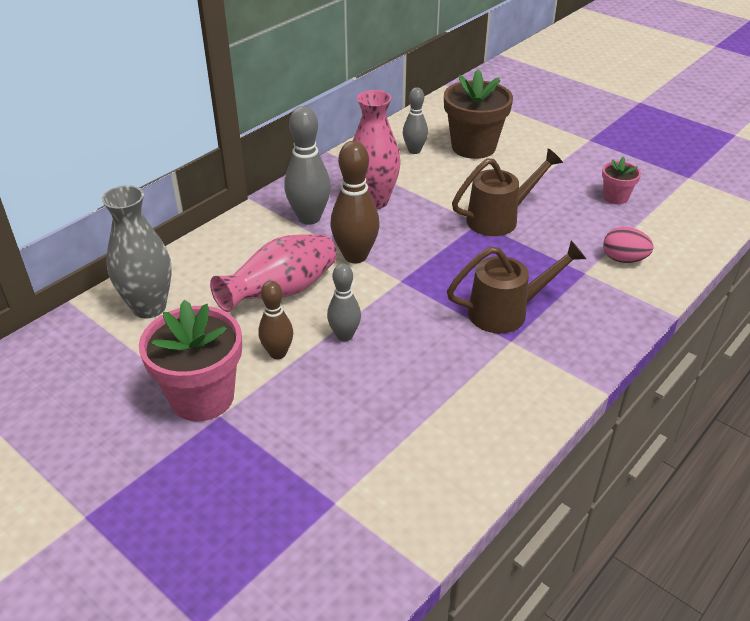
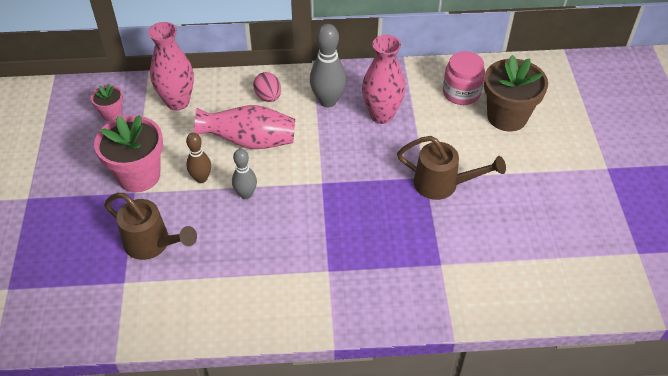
camera: 45 degrees right, 10 degrees up
grey vase [102,185,172,318] -> pink vase [148,22,194,111]
brown bowling pin [330,141,380,263] -> none
grey bowling pin [403,87,428,154] -> pink jar [443,51,485,105]
brown watering can [447,240,586,334] -> brown watering can moved to [104,193,197,260]
pink flower pot [602,157,641,205] -> pink flower pot moved to [91,84,123,122]
pink egg [603,227,653,263] -> pink egg moved to [253,72,281,102]

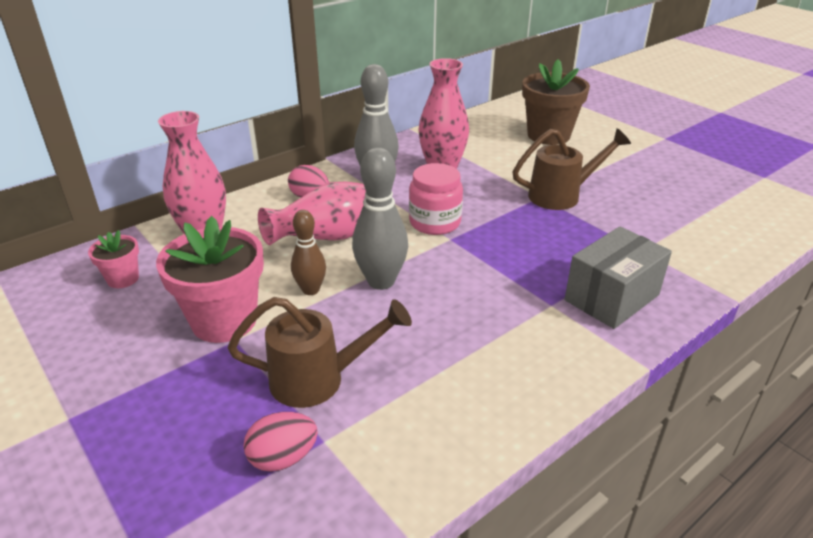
camera: 35 degrees left, 15 degrees down
grey bowling pin [232,149,257,199] -> grey bowling pin [352,147,408,290], size x1.60
pink jar [443,51,485,105] -> pink jar moved to [409,163,463,235]
none -> pink egg [243,412,318,472]
none -> grey box [565,226,672,329]

